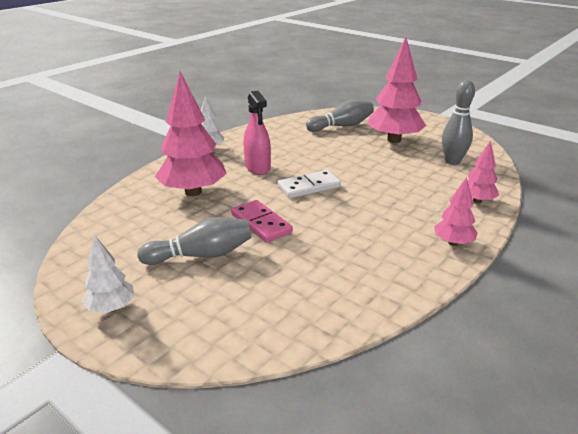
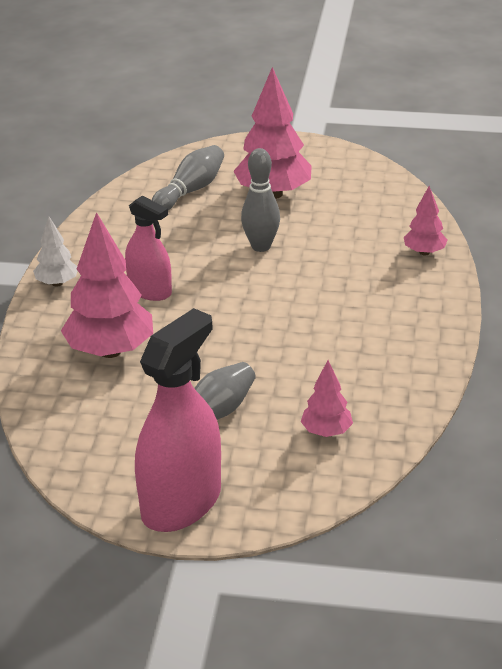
camera: 30 degrees left, 5 degrees up
white tree [82,235,135,313] -> pink spray bottle [135,308,221,532]
pink domino [231,200,293,243] -> none
white domino [278,170,341,198] -> none
pink tree [434,177,478,246] -> pink tree moved to [301,360,353,437]
grey bowling pin [442,80,475,165] -> grey bowling pin moved to [241,148,280,252]

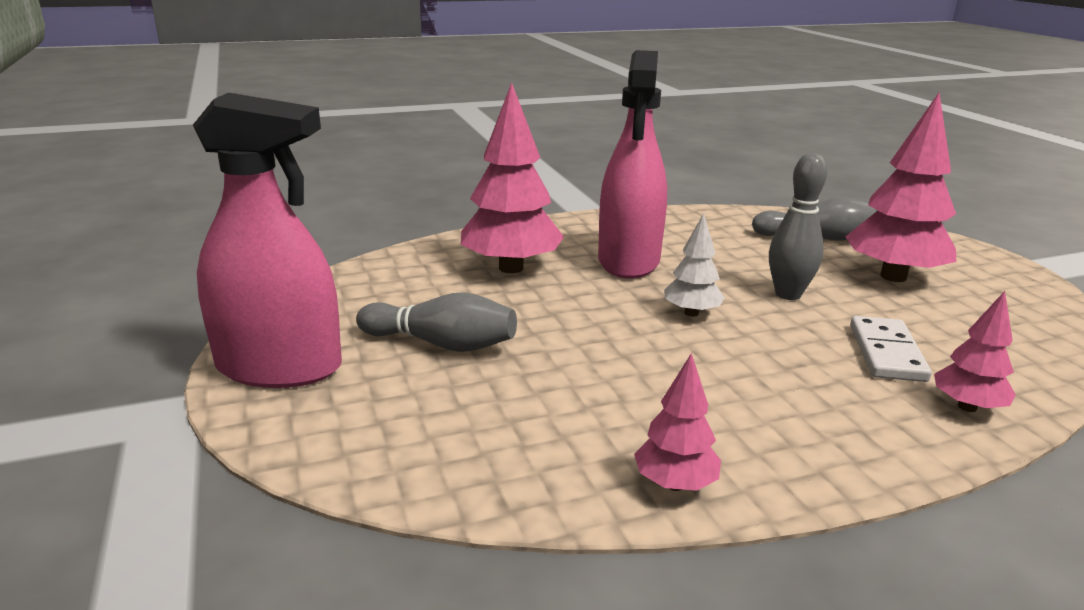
camera: 60 degrees right, 10 degrees down
white tree [33,217,78,287] -> white tree moved to [664,213,725,317]
pink spray bottle [125,196,172,301] -> pink spray bottle [598,50,667,279], size x1.65
pink tree [301,360,353,437] -> pink tree moved to [634,353,721,491]
none -> white domino [850,316,932,382]

